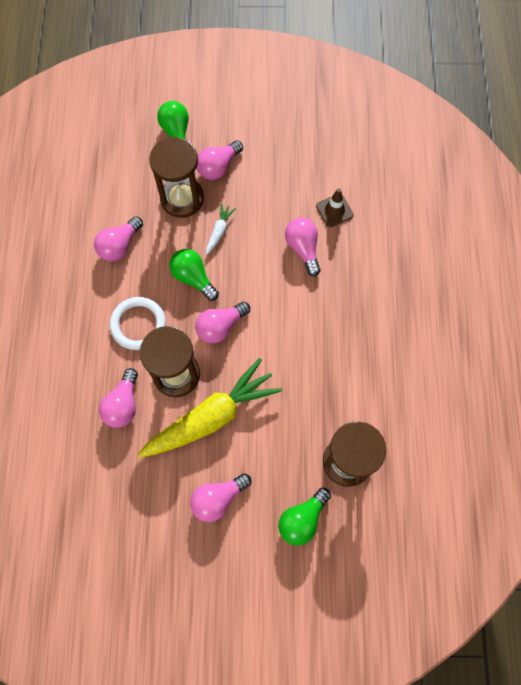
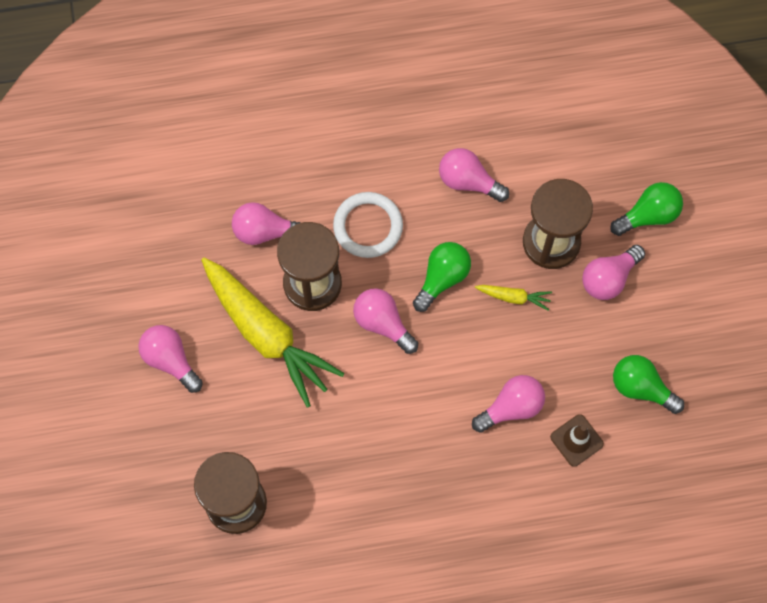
camera: 80 degrees right, 0 degrees up
pink light bulb [197,140,243,180] -> pink light bulb turned 75 degrees counterclockwise [582,245,645,300]
white carrot [206,204,236,255] -> yellow carrot [475,285,552,311]
green light bulb [278,488,331,546] -> green light bulb moved to [613,355,684,414]

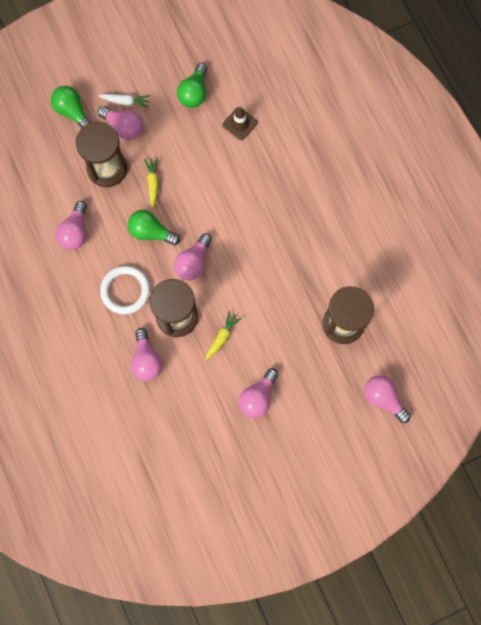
camera: 105 degrees left, 5 degrees up
yellow carrot [201,257,345,408] -> yellow carrot [205,311,242,360], size x0.41
pink light bulb [472,375,545,433] -> pink light bulb moved to [364,375,411,423]
none -> white carrot [98,94,150,108]

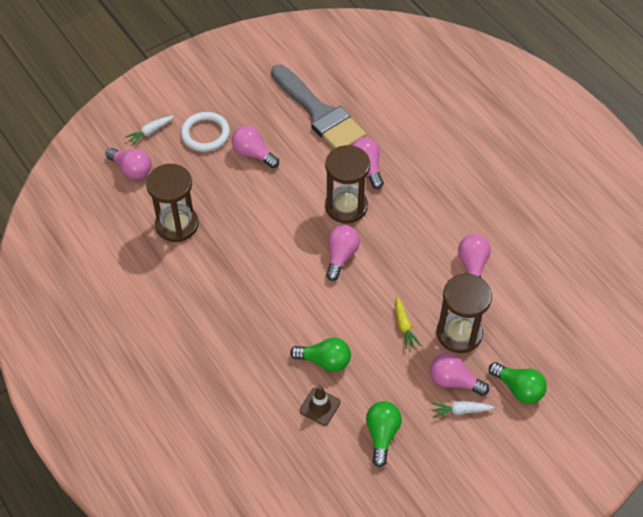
camera: 170 degrees right, 20 degrees down
white ring [100,266,150,314] -> white ring moved to [181,112,230,152]
green light bulb [128,210,180,245] -> green light bulb moved to [290,338,351,372]
yellow carrot [205,311,242,360] -> none
pink light bulb [239,368,278,418] -> pink light bulb turned 75 degrees counterclockwise [232,126,279,168]
none -> white carrot [125,116,174,146]
none -> grey brush [271,65,366,149]

